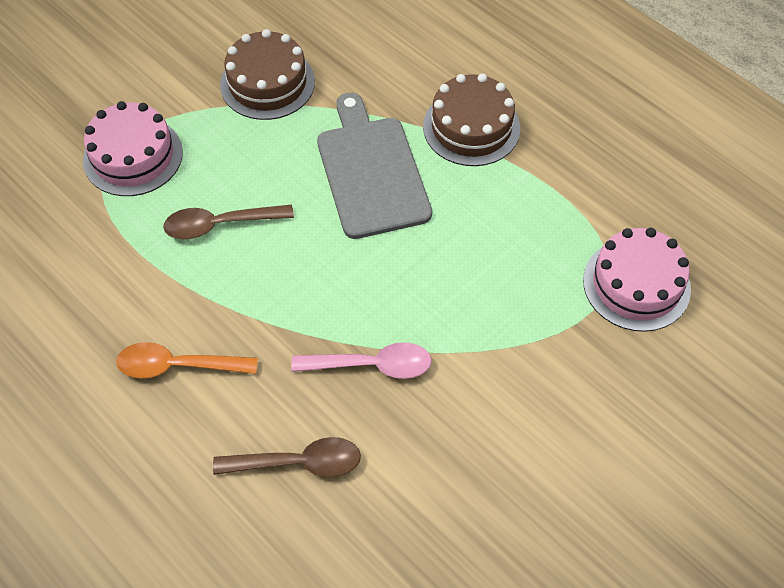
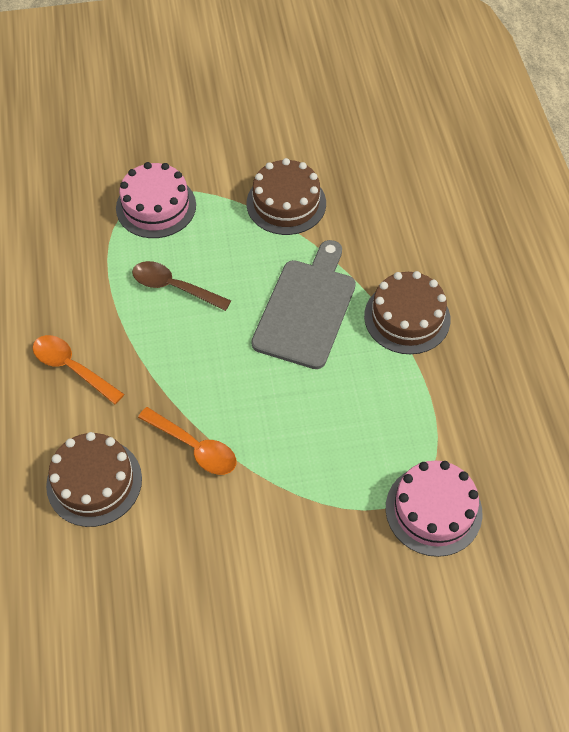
camera: 35 degrees right, 0 degrees up
brown spoon [213,437,361,477] -> brown cake [46,432,142,527]
pink spoon [291,342,432,379] -> orange spoon [138,407,236,475]

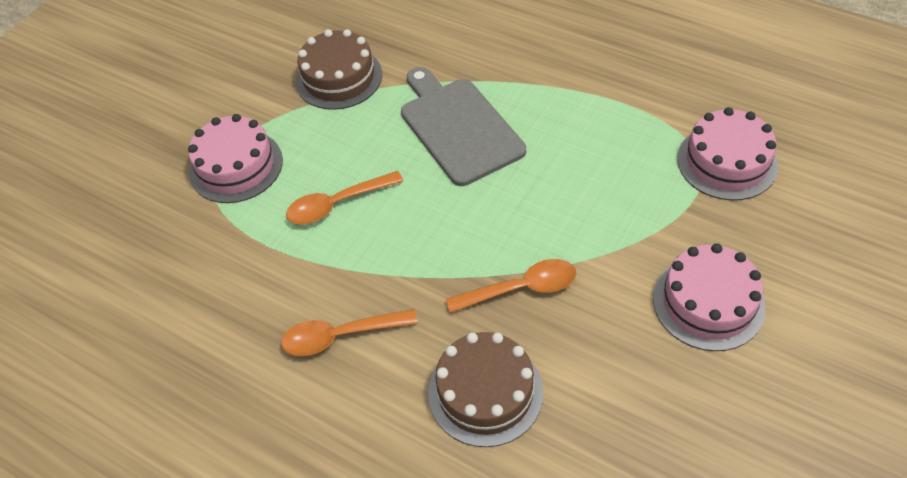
camera: 45 degrees left, 5 degrees down
brown spoon [132,261,231,311] -> orange spoon [286,171,403,225]
brown cake [364,271,450,354] -> none
none -> pink cake [653,243,766,351]

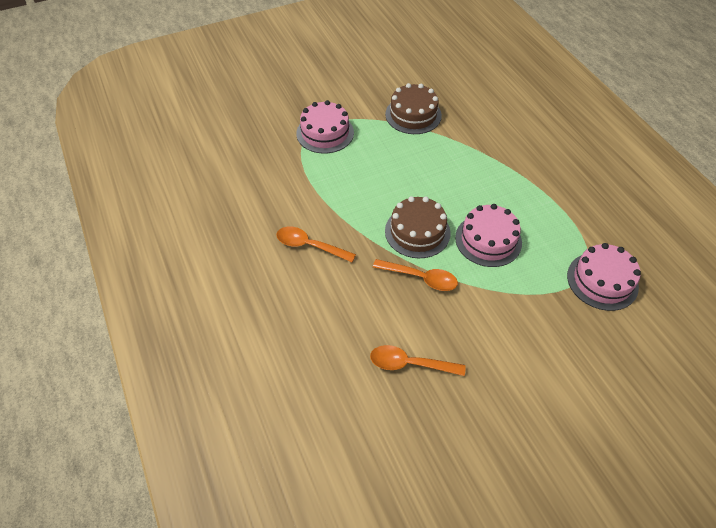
camera: 30 degrees right, 0 degrees up
orange spoon [286,171,403,225] -> orange spoon moved to [370,345,466,376]
grey cutting board [401,67,526,186] -> none
brown cake [428,332,543,447] -> brown cake moved to [385,196,451,258]
pink cake [653,243,766,351] -> pink cake moved to [455,204,522,267]

